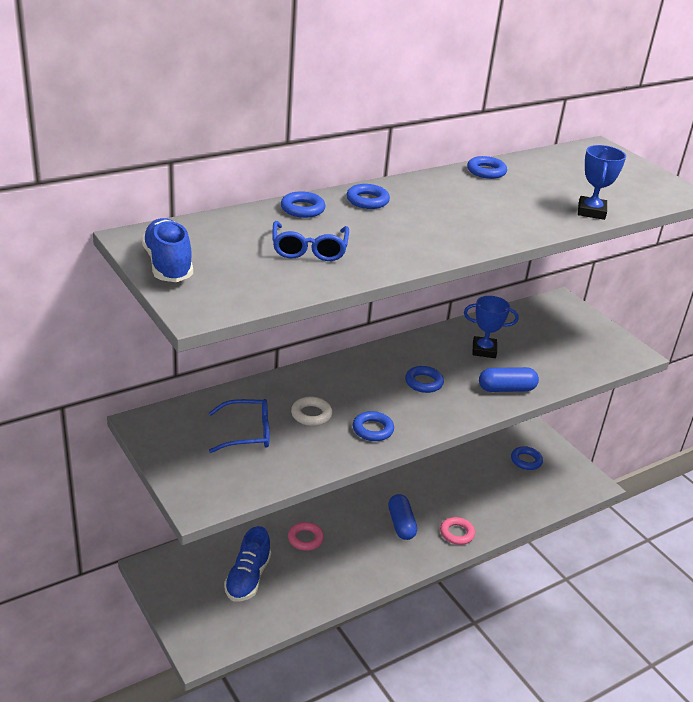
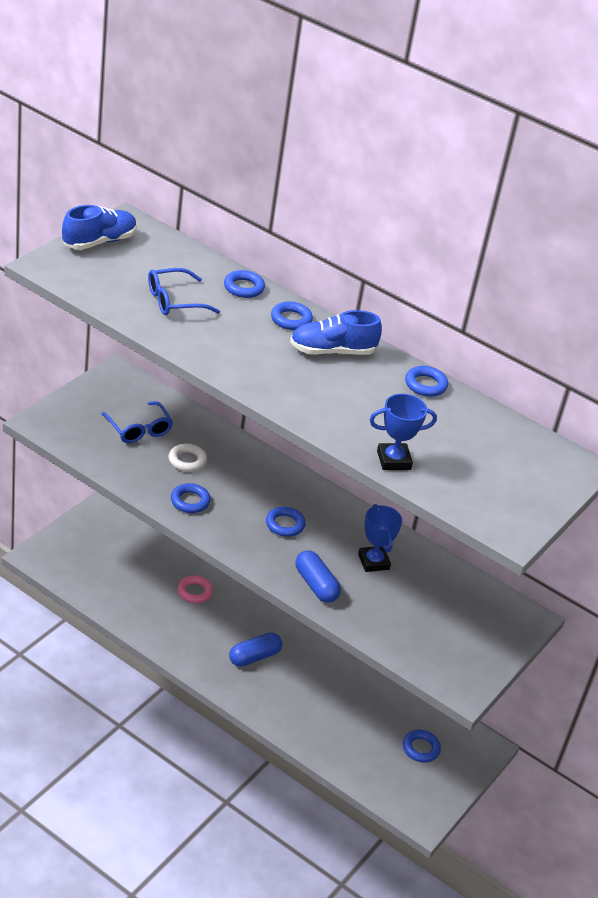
camera: 65 degrees right, 5 degrees up
blue shoe [224,526,271,602] -> blue shoe moved to [290,310,382,355]
pink ring [440,517,475,545] -> none

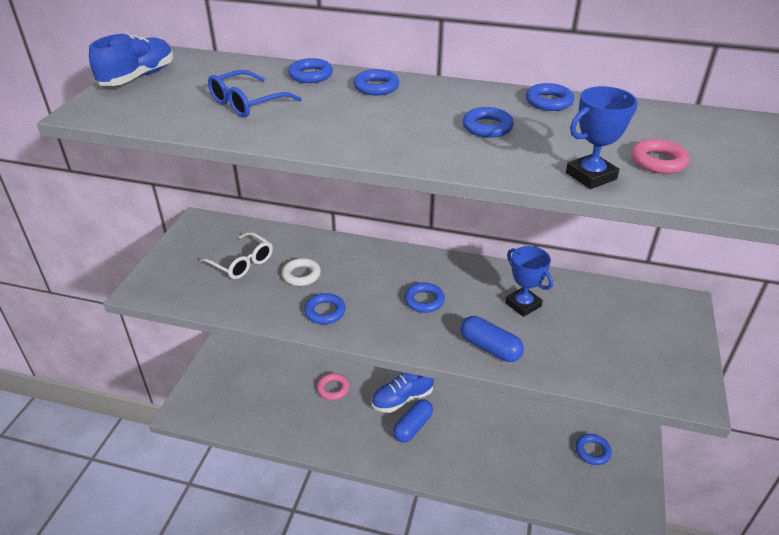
camera: 15 degrees left, 0 degrees up
blue glasses [101,401,173,443] -> white glasses [199,232,273,279]
blue shoe [290,310,382,355] -> blue shoe moved to [372,372,434,413]
none -> blue ring [463,107,514,138]
none -> pink ring [632,139,690,174]

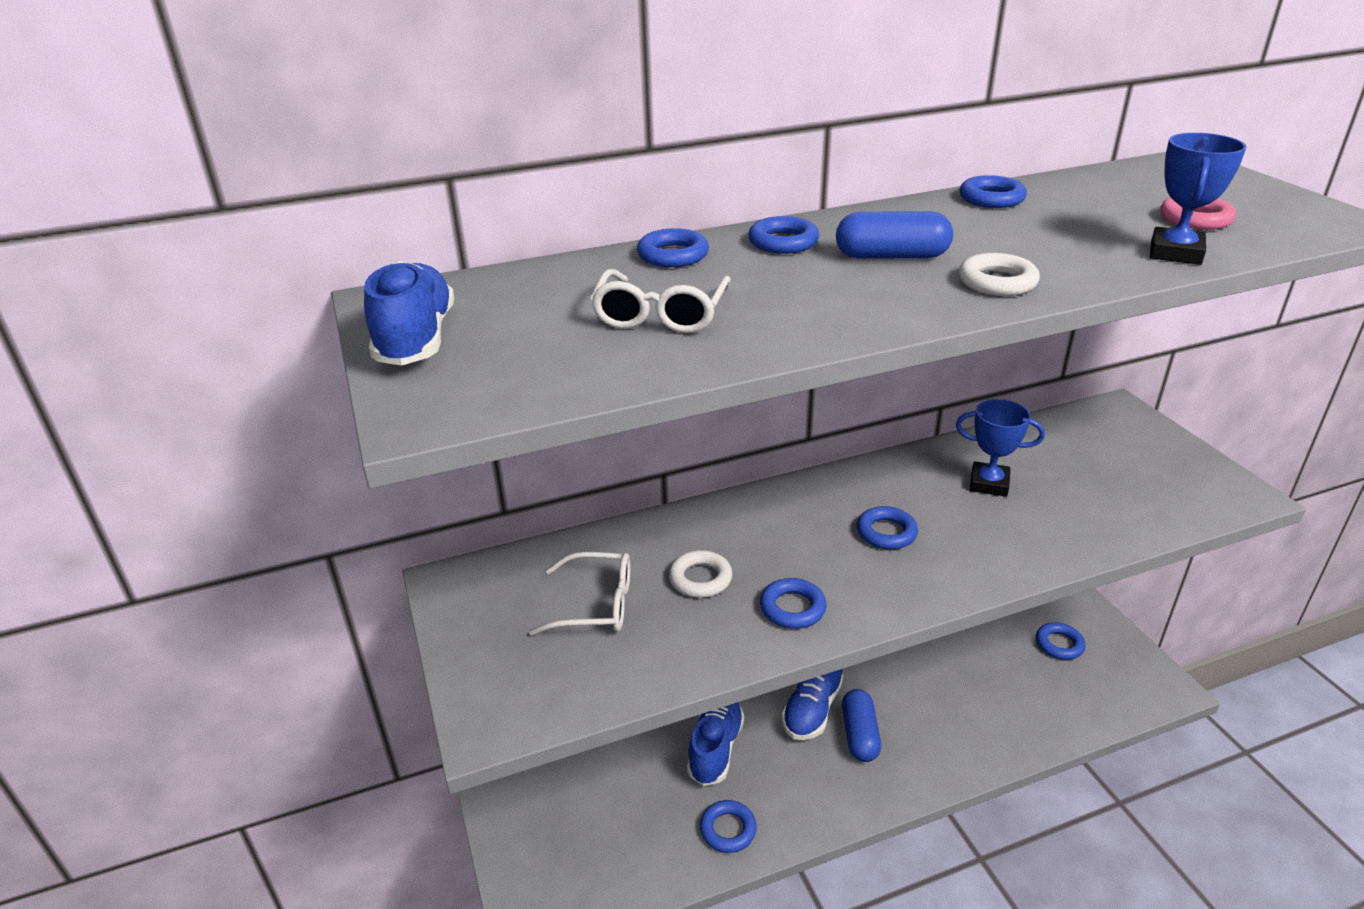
camera: 35 degrees left, 5 degrees down
blue glasses [208,70,302,117] -> white glasses [590,269,731,333]
pink ring [317,373,350,400] -> blue shoe [687,702,744,786]
blue capsule [460,316,524,362] -> blue capsule moved to [836,211,953,258]
blue ring [463,107,514,138] -> blue ring moved to [700,800,757,853]
none -> white ring [959,253,1040,296]

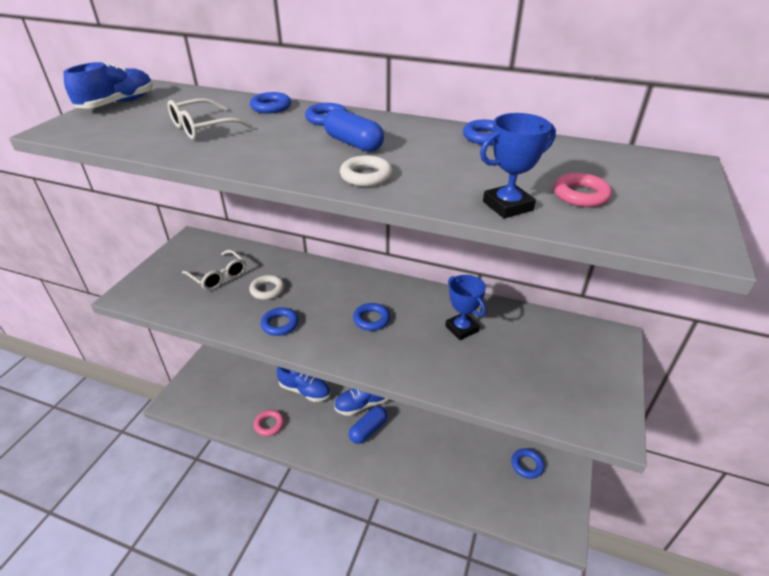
camera: 40 degrees right, 5 degrees up
blue shoe [687,702,744,786] -> blue shoe turned 60 degrees clockwise [277,366,331,402]
blue ring [700,800,757,853] -> pink ring [254,410,284,436]

